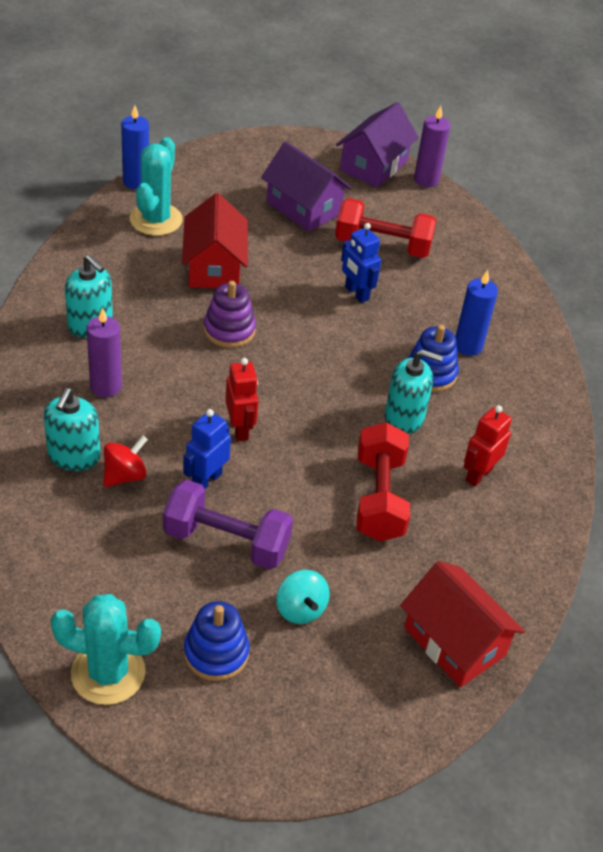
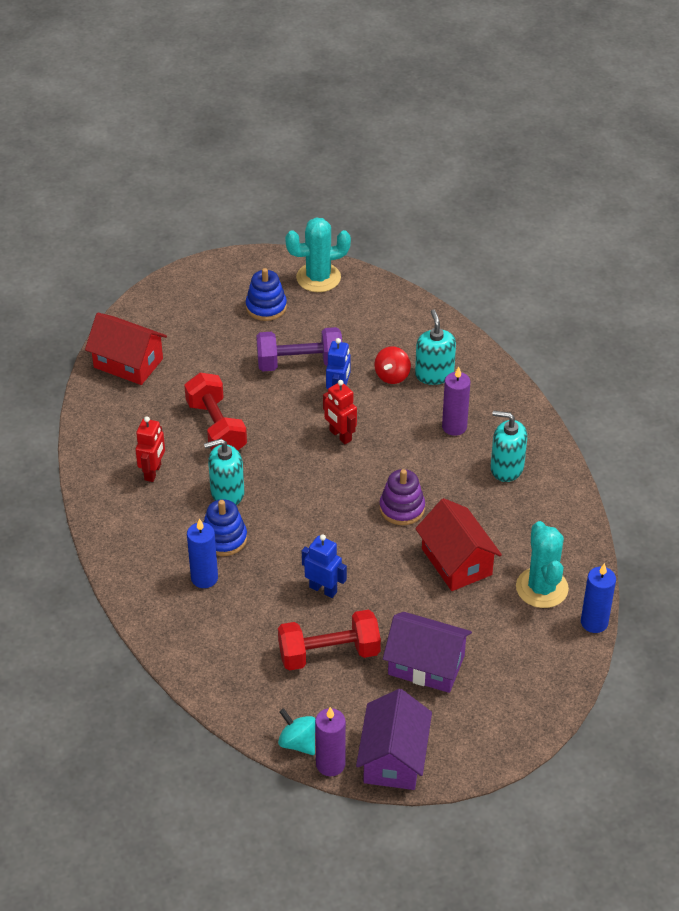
camera: 160 degrees right, 0 degrees up
turquoise spinning top [277,570,330,624] -> turquoise spinning top moved to [278,708,316,755]

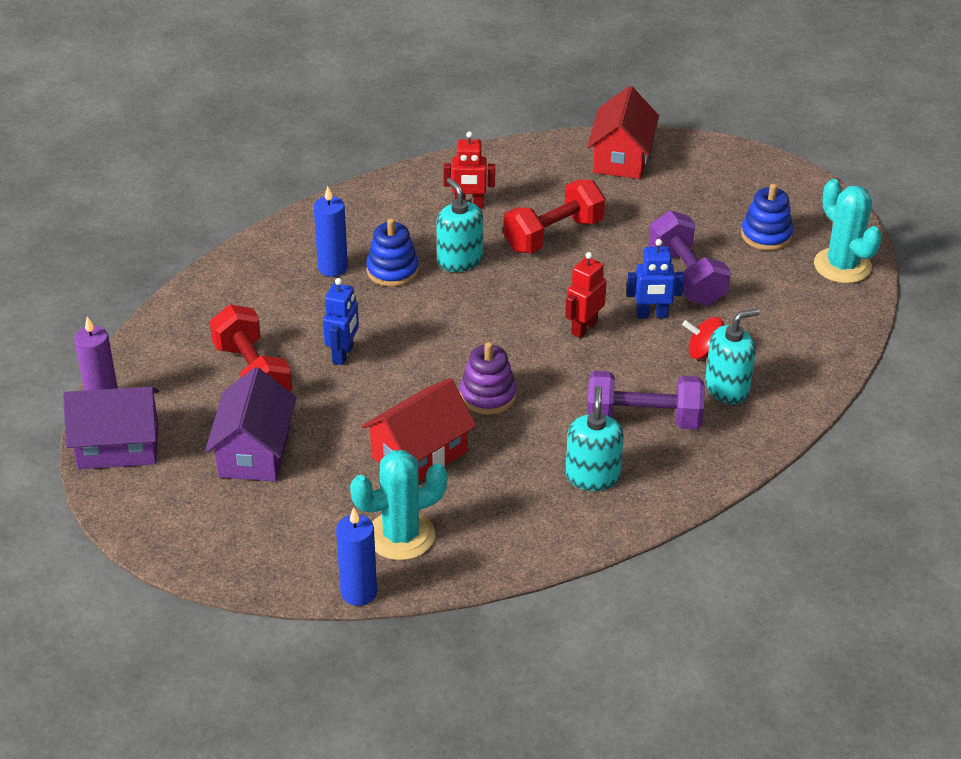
camera: 75 degrees right, 5 degrees down
turquoise spinning top [278,708,316,755] -> none
purple candle [442,366,470,436] -> purple dumbbell [587,371,705,429]

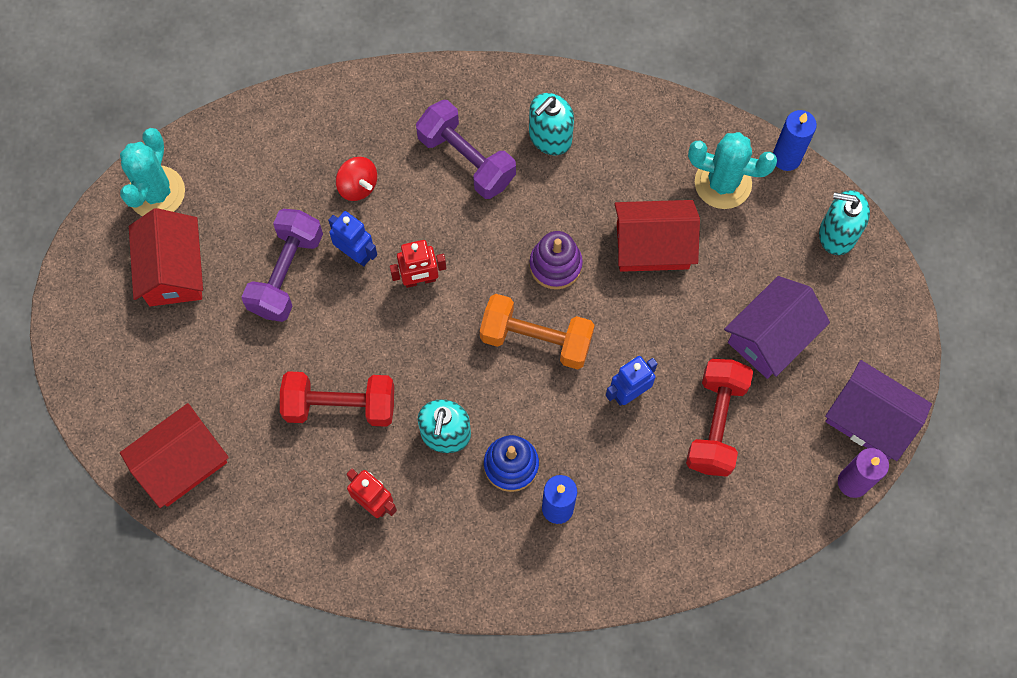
camera: 140 degrees left, 30 degrees up
turquoise soap dispenser [705,309,760,404] -> turquoise soap dispenser moved to [819,190,870,255]
blue stacking toy [741,184,793,251] -> red house [129,208,203,306]
none -> orange dumbbell [480,294,595,370]

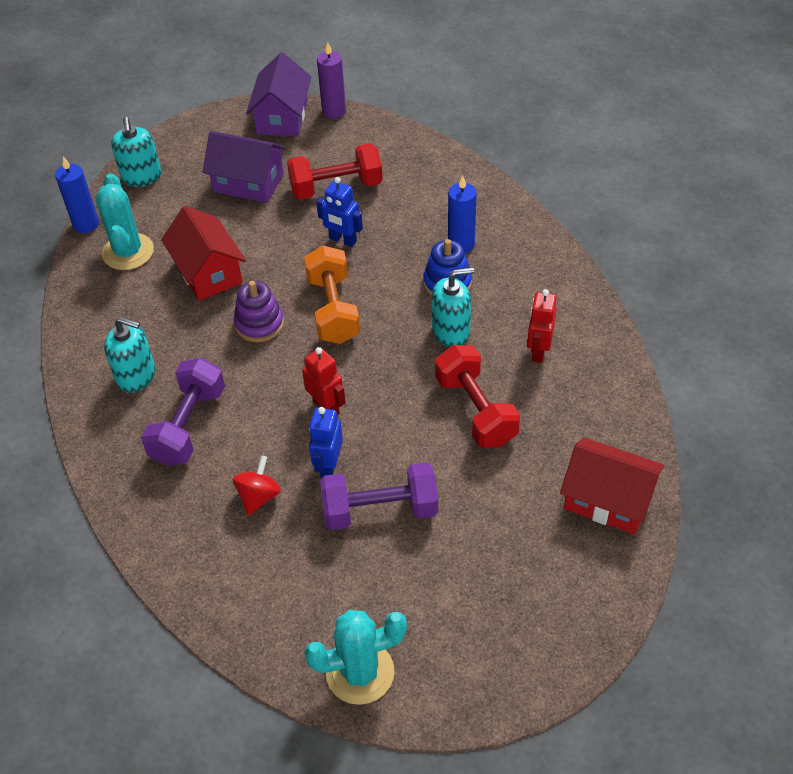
camera: 115 degrees left, 20 degrees down
red house [129,208,203,306] -> none

